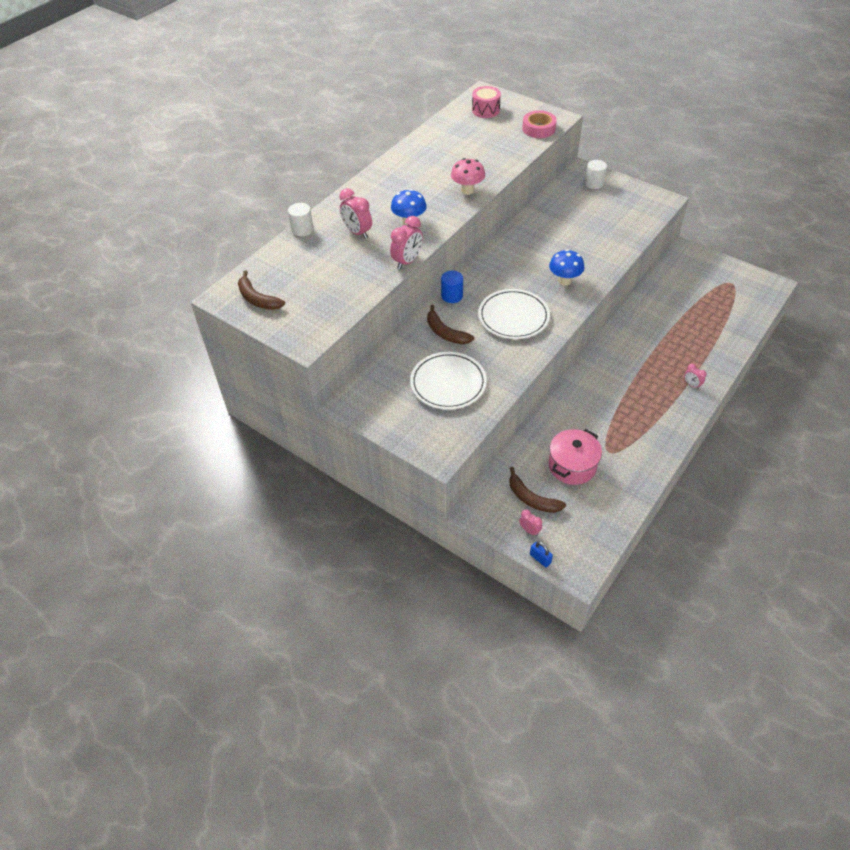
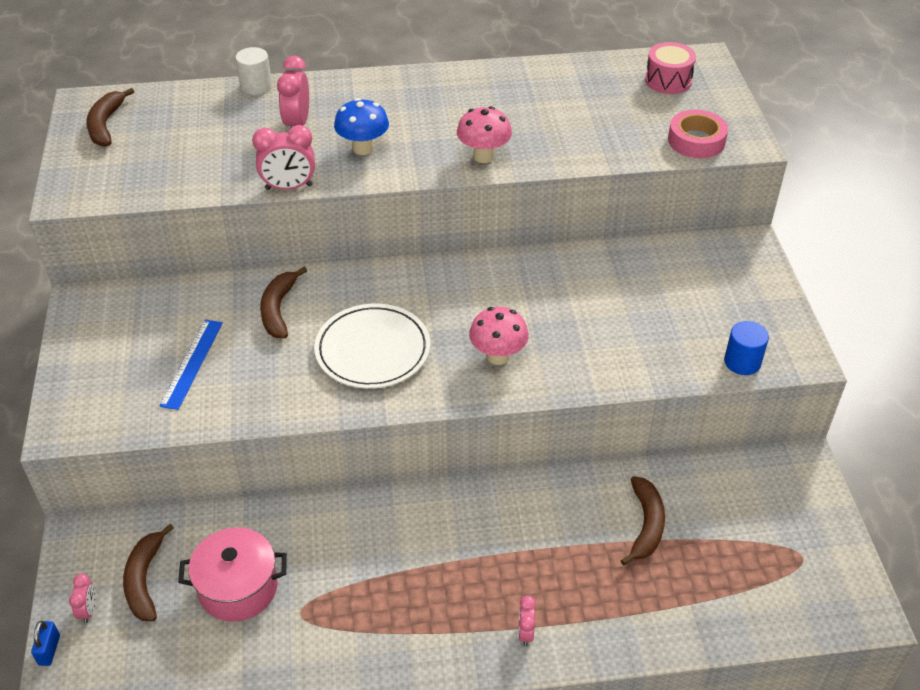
camera: 45 degrees right, 5 degrees down
white plate [410,352,487,410] -> blue ruler [160,320,223,410]
blue cylinder [441,270,463,303] -> blue cylinder moved to [724,321,769,375]
blue mushroom [549,249,584,286] -> pink mushroom [469,307,529,365]
white cylinder [585,160,607,189] -> none
none -> brown banana [620,476,665,566]

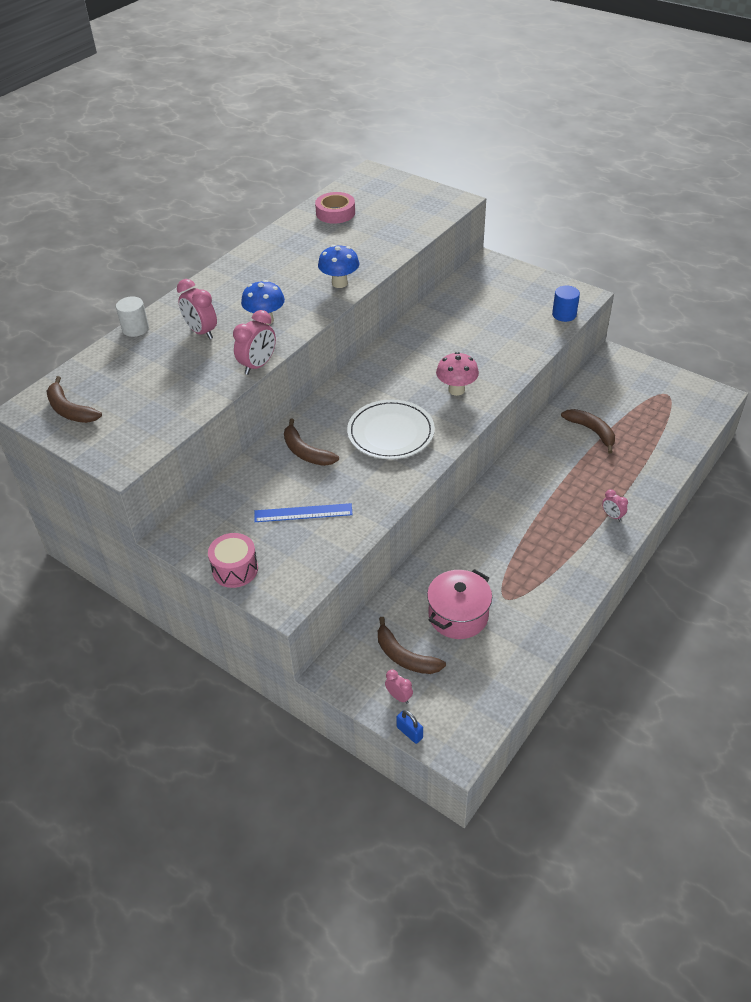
camera: 45 degrees left, 0 degrees up
blue ruler [160,320,223,410] -> blue ruler turned 60 degrees counterclockwise [254,503,353,522]
pink mushroom [457,106,512,163] -> blue mushroom [318,245,359,288]
pink drum [645,42,696,94] -> pink drum moved to [208,533,258,588]
pink tape [668,110,728,158] -> pink tape moved to [315,192,355,224]

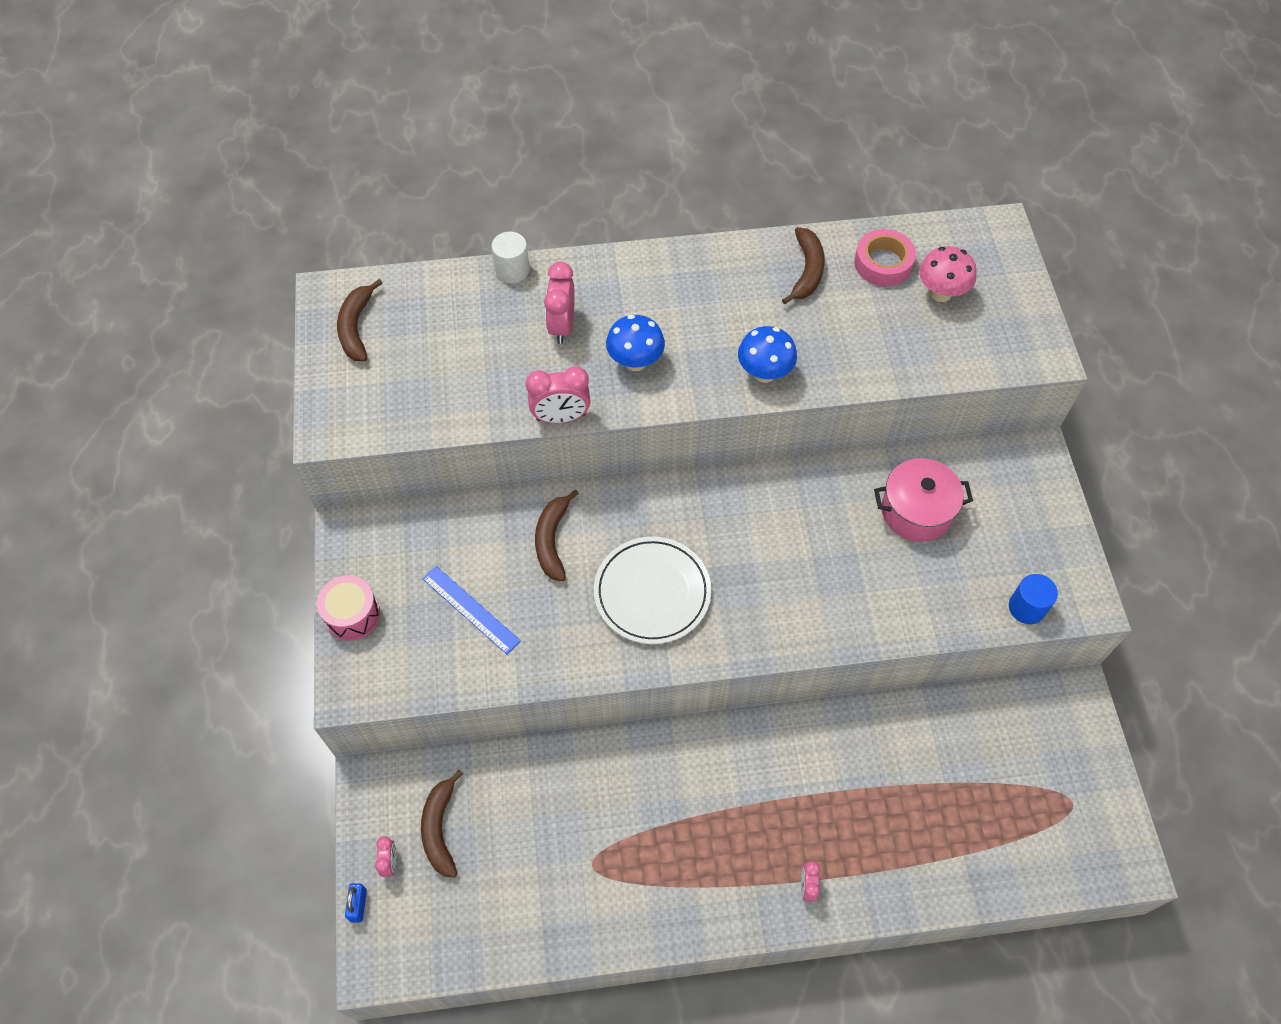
camera: 45 degrees right, 15 degrees up
pink pot [427,569,492,639] -> pink pot moved to [874,458,973,542]
pink mushroom [436,352,479,396] -> pink mushroom moved to [919,246,977,302]
brown banana [561,409,615,453] -> brown banana moved to [782,227,825,304]

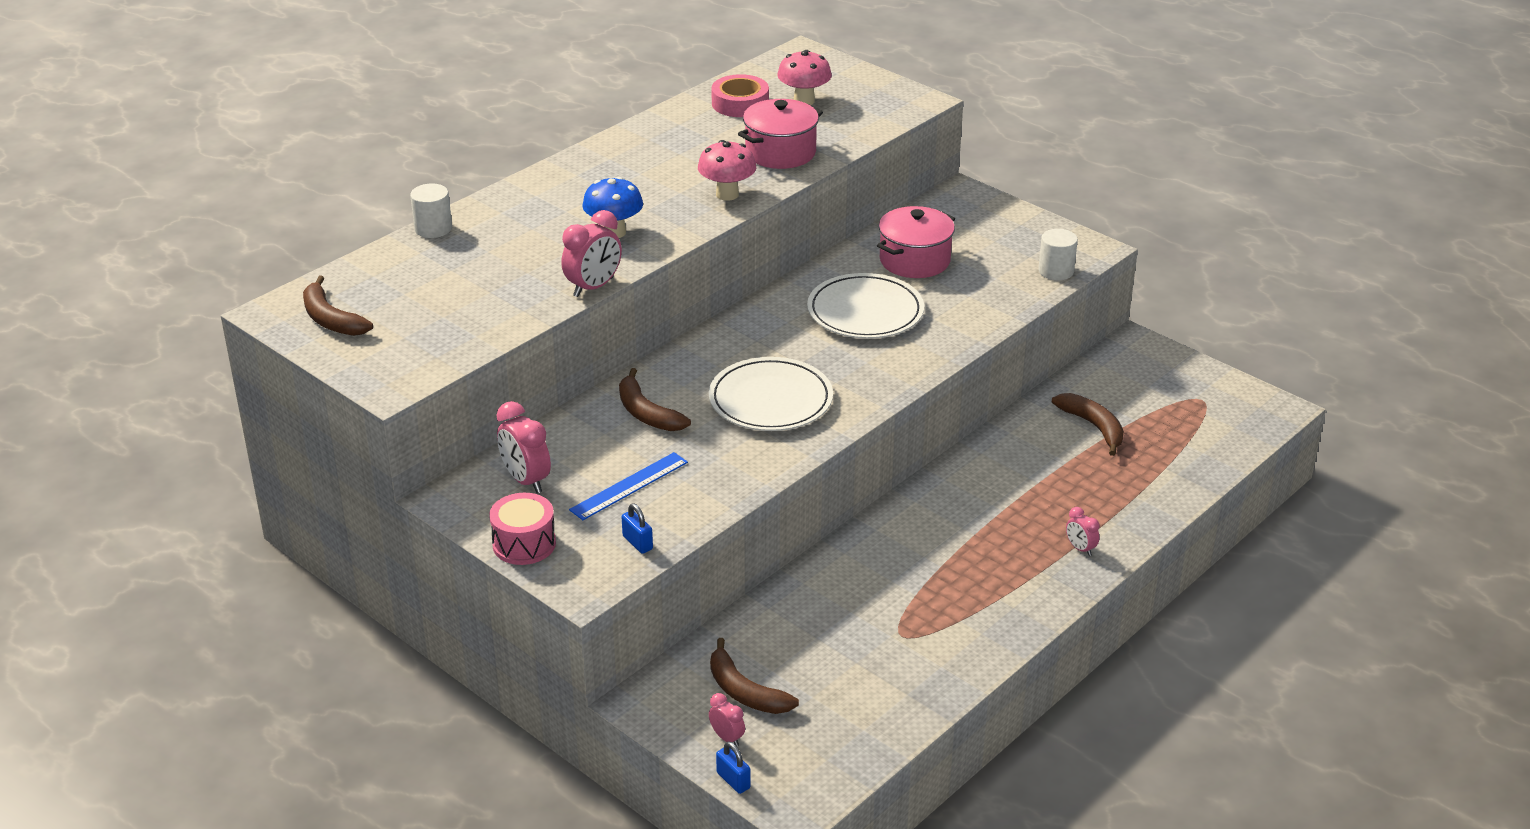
camera: 40 degrees left, 25 degrees down
blue ruler [422,566,521,654] -> blue ruler turned 45 degrees counterclockwise [569,452,688,520]
pink clock [544,262,575,344] -> pink clock moved to [496,401,551,493]
blue mushroom [738,326,797,383] -> pink mushroom [698,140,756,201]
brown banana [782,227,825,304] -> brown banana moved to [1052,393,1124,456]
blue cylinder [1009,574,1058,624] -> white cylinder [1038,229,1078,280]
none -> blue padlock [622,504,653,554]
none -> pink pot [738,99,823,169]
none -> white plate [807,273,924,339]

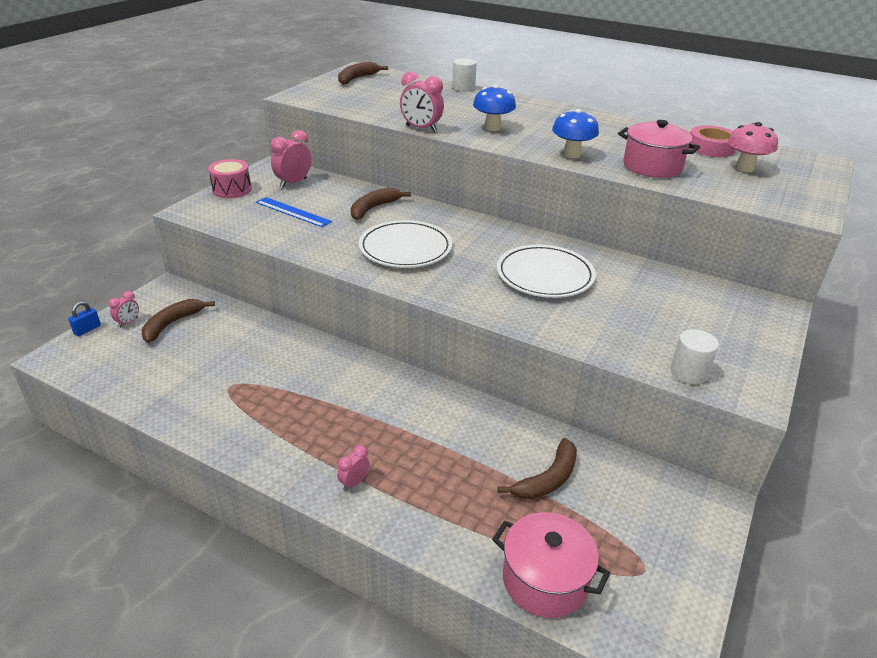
camera: 75 degrees right, 0 degrees up
blue padlock [622,504,653,554] -> none
pink mushroom [698,140,756,201] -> blue mushroom [552,109,599,158]
pink pot [877,206,955,278] -> pink pot moved to [492,512,610,618]

